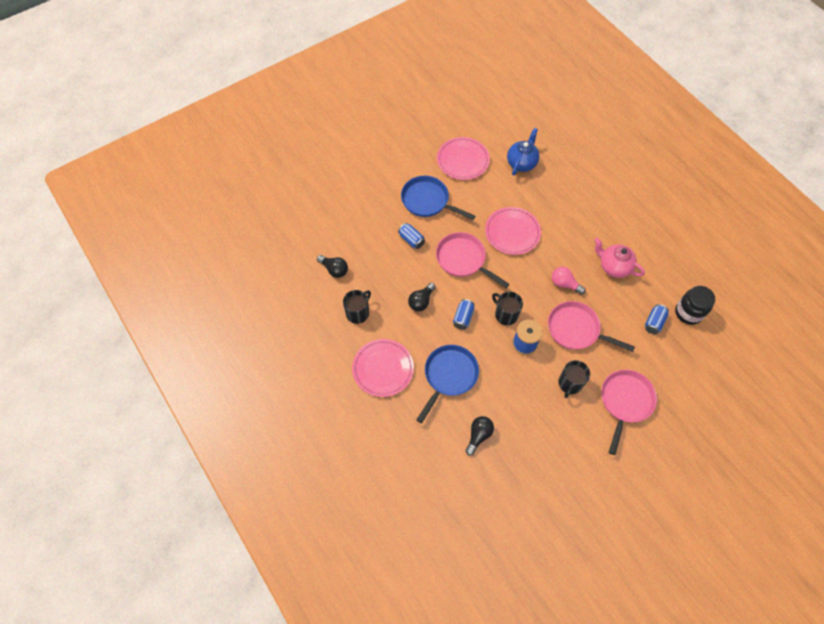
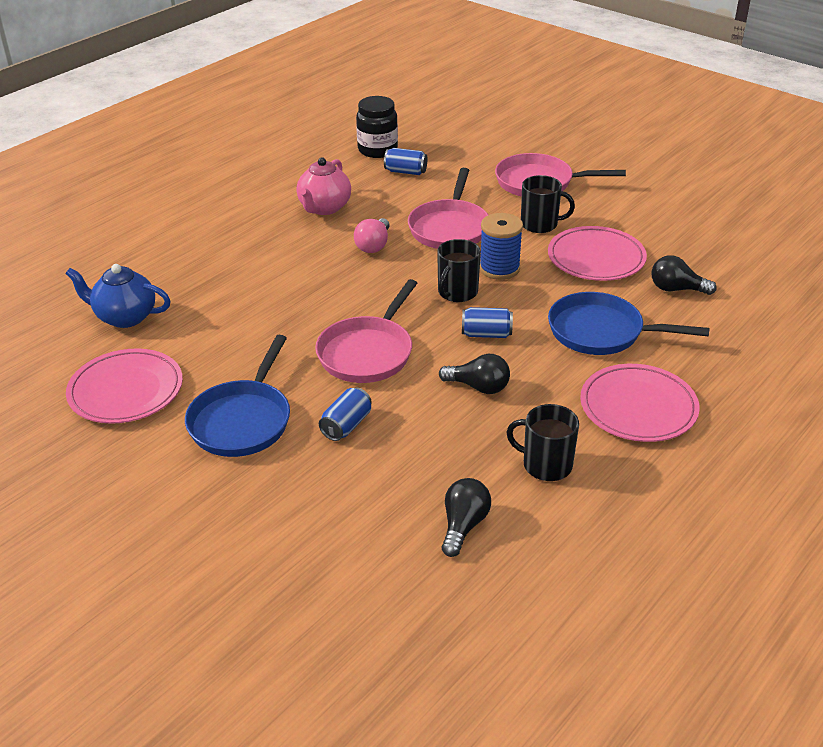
camera: 105 degrees left, 25 degrees down
pink plate [485,207,541,255] -> pink plate moved to [548,226,647,281]

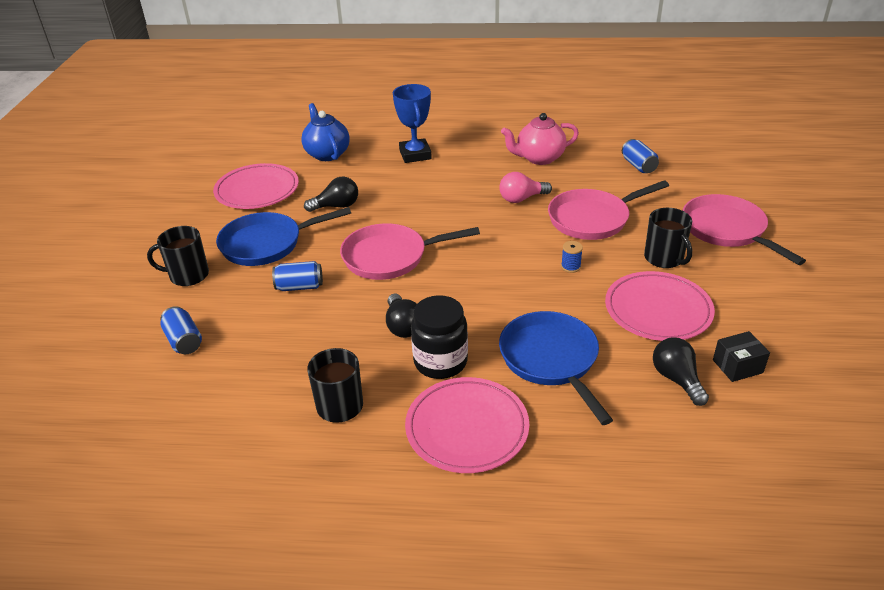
camera: 55 degrees right, 0 degrees up
black jar [356,96,398,158] -> black jar moved to [411,295,468,379]
black mug [437,239,481,302] -> black mug moved to [147,226,209,286]
black light bulb [442,478,491,557] -> black light bulb moved to [304,177,358,212]
blue can [462,307,513,338] -> blue can moved to [160,306,202,354]
blue spool [480,213,523,280] -> blue spool [561,241,583,273], size x0.48
none -> blue trophy [393,84,432,163]
none -> black box [713,331,770,382]

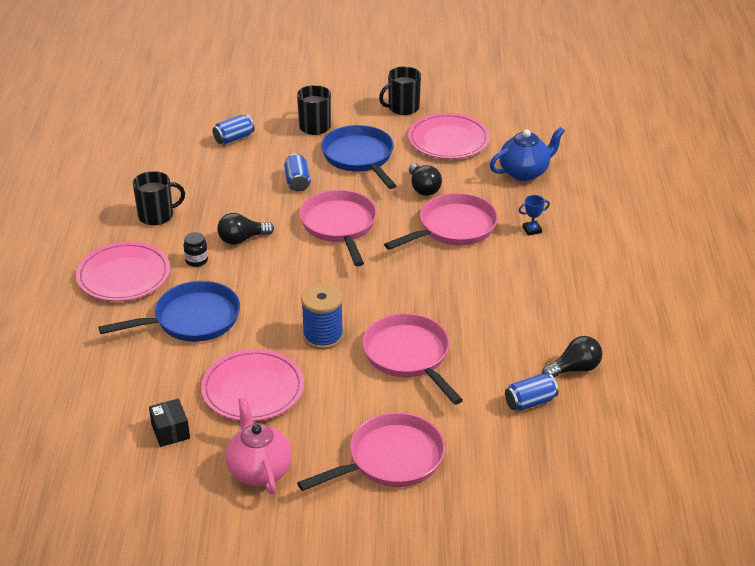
camera: 85 degrees right, 0 degrees up
blue trophy [393,84,432,163] -> blue trophy [519,195,550,236], size x0.48
black jar [411,295,468,379] -> black jar [183,232,208,267], size x0.52
pink light bulb [499,172,552,203] -> none
pink teapot [501,113,579,165] -> pink teapot moved to [225,397,292,494]
blue spool [561,241,583,273] -> blue spool [301,284,343,350], size x2.07
black mug [644,208,692,268] -> black mug moved to [379,66,421,115]
black light bulb [653,337,709,406] -> black light bulb moved to [542,336,602,378]
none -> pink pan [384,193,498,250]

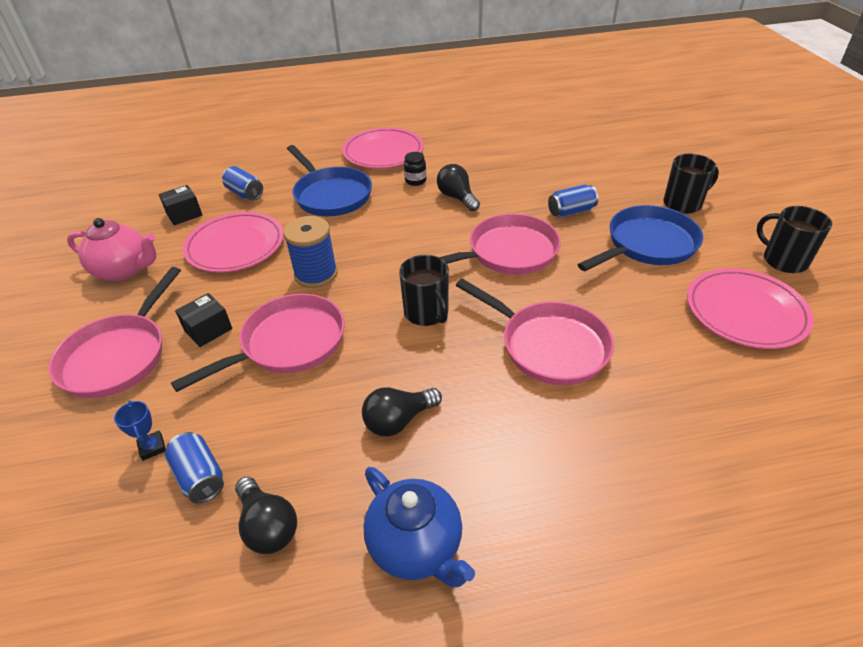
camera: 80 degrees right, 5 degrees up
black mug [133,171,185,225] -> black mug moved to [399,255,449,326]
blue can [213,114,255,145] -> blue can moved to [222,166,263,200]
pink teapot [225,397,292,494] -> pink teapot turned 45 degrees clockwise [67,218,156,281]
pink pan [297,412,445,491] -> pink pan turned 60 degrees clockwise [48,267,181,398]
black light bulb [409,163,442,196] -> black light bulb moved to [362,387,442,437]
blue teapot [490,127,565,181] -> blue teapot moved to [363,467,475,587]
blue trophy [519,195,550,236] -> blue trophy moved to [114,401,166,461]
none -> black box [175,293,232,347]

